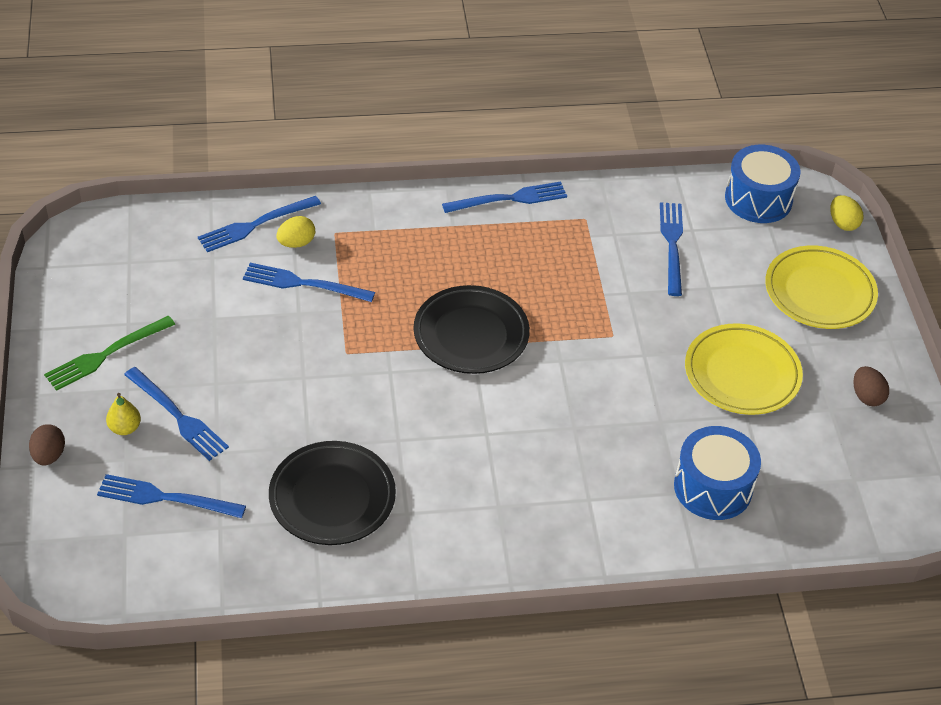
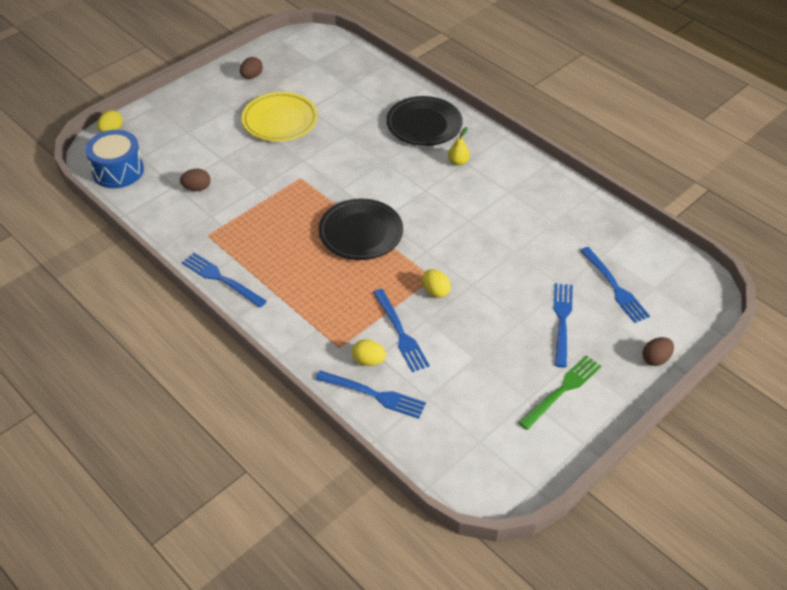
camera: 125 degrees left, 0 degrees up
green fork [44,316,175,391] -> green fork turned 60 degrees counterclockwise [518,355,601,430]
yellow pear [106,393,141,435] -> yellow pear moved to [448,127,470,166]
black plate [269,441,396,545] -> black plate moved to [386,96,462,146]
blue fork [660,202,683,296] -> brown egg [180,169,211,191]
blue drum [674,426,761,520] -> none
yellow plate [765,246,878,329] -> none
none -> yellow egg [423,269,451,298]

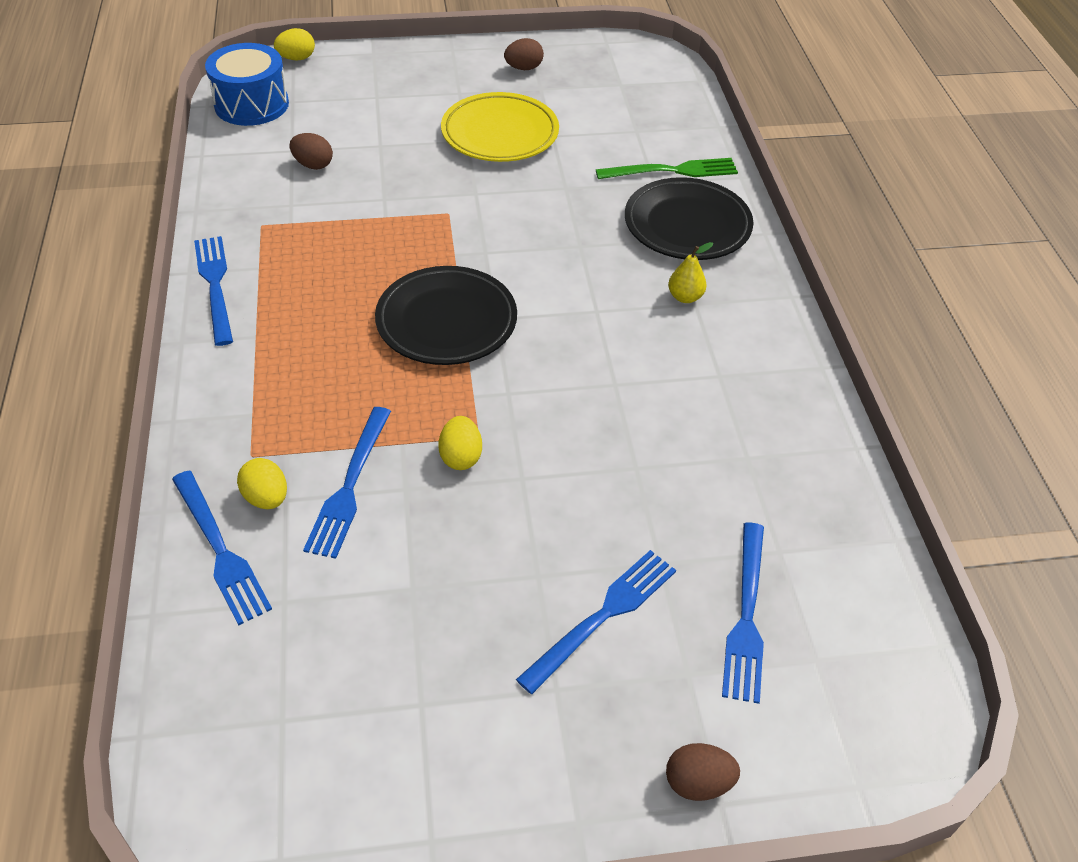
camera: 35 degrees right, 0 degrees up
green fork [518,355,601,430] -> green fork moved to [596,158,738,179]

